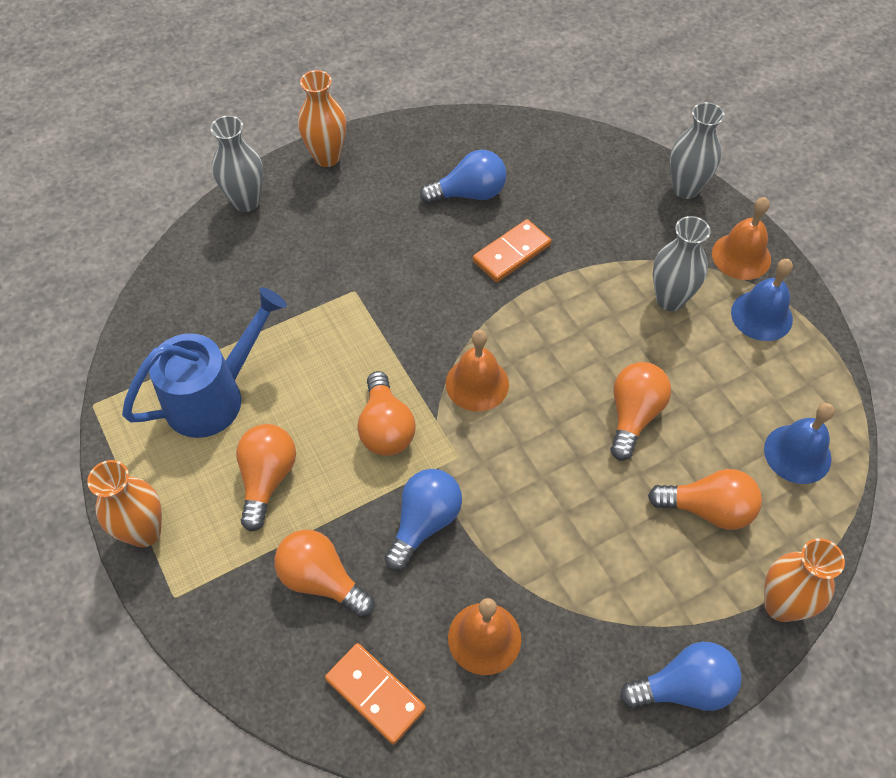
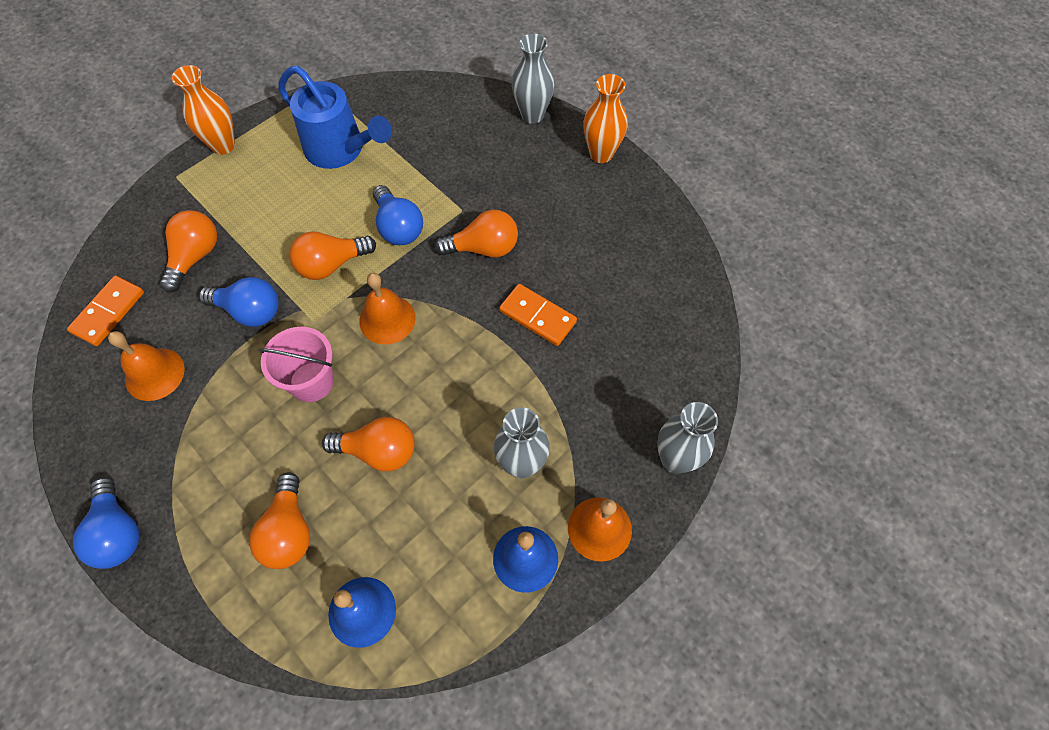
camera: 75 degrees right, 5 degrees up
orange light bulb [236,424,296,532] -> orange light bulb moved to [435,210,518,257]
blue light bulb [420,150,507,204] -> blue light bulb moved to [373,185,423,245]
orange vase [764,538,845,622] -> none
none -> pink bucket [258,327,334,402]

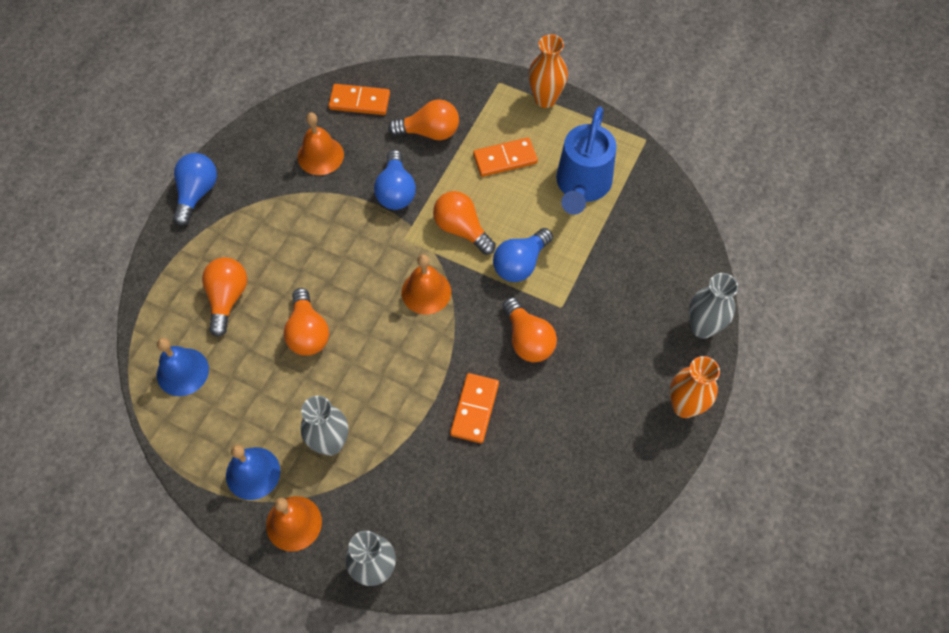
camera: 70 degrees right, 0 degrees up
blue light bulb [73,477,139,569] -> blue light bulb turned 150 degrees clockwise [173,153,217,226]
orange light bulb [249,472,310,569] -> orange light bulb turned 120 degrees clockwise [202,257,247,337]
pink bucket [258,327,334,402] -> none
none -> orange domino [473,137,538,177]

